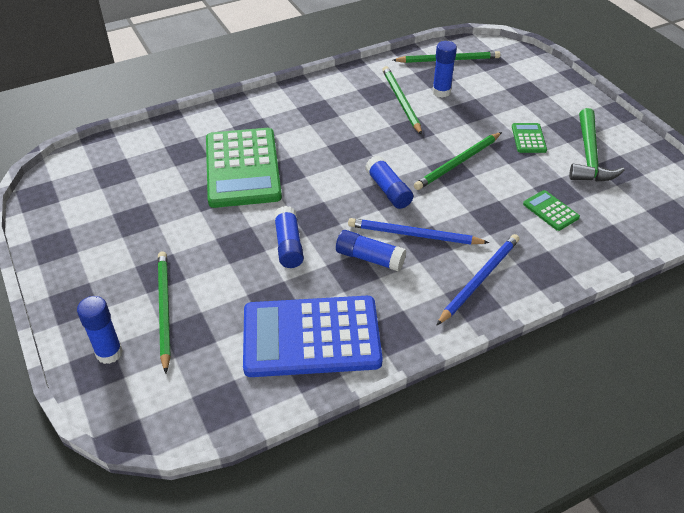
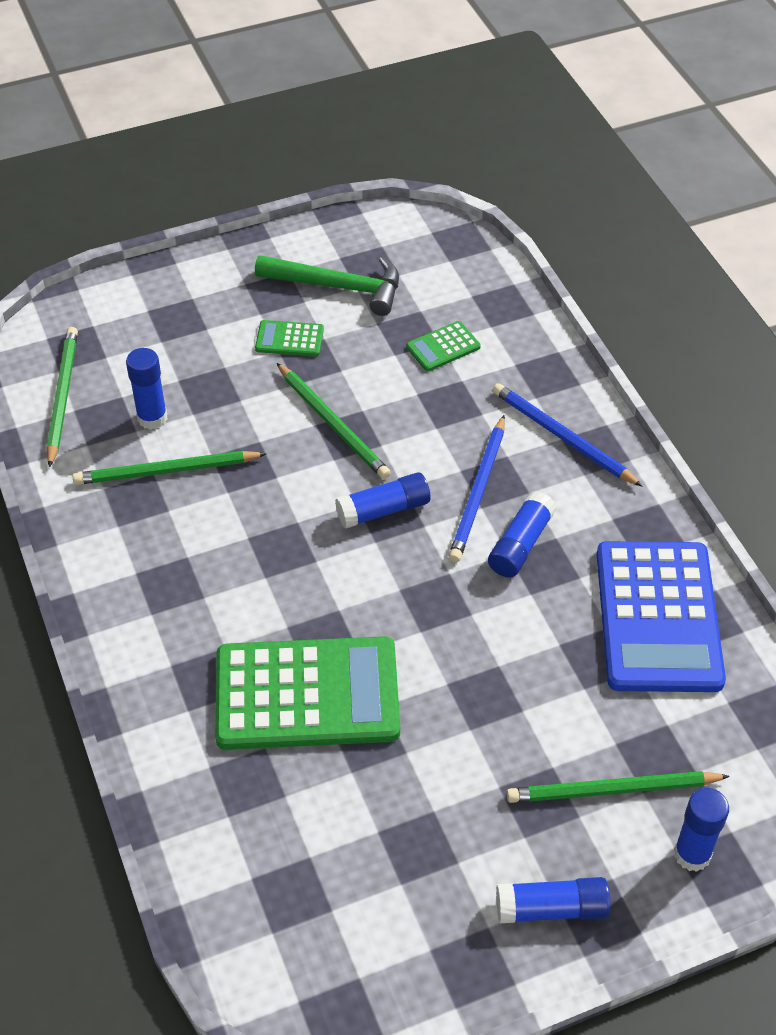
camera: 85 degrees left, 5 degrees up
blue glue stick [274,206,304,268] -> blue glue stick moved to [496,877,611,923]

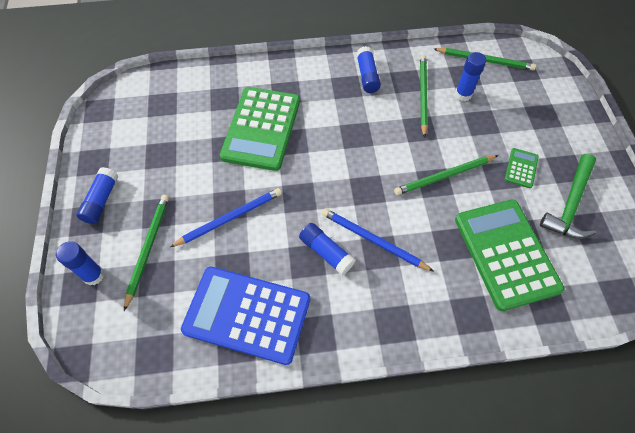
camera: 105 degrees right, 10 degrees up
blue glue stick [335,472,430,529] -> blue glue stick moved to [356,46,381,93]
green calculator [406,321,481,371] -> green calculator [455,199,564,311], size x2.34
blue pencil [493,383,643,487] -> blue pencil moved to [170,188,282,247]

